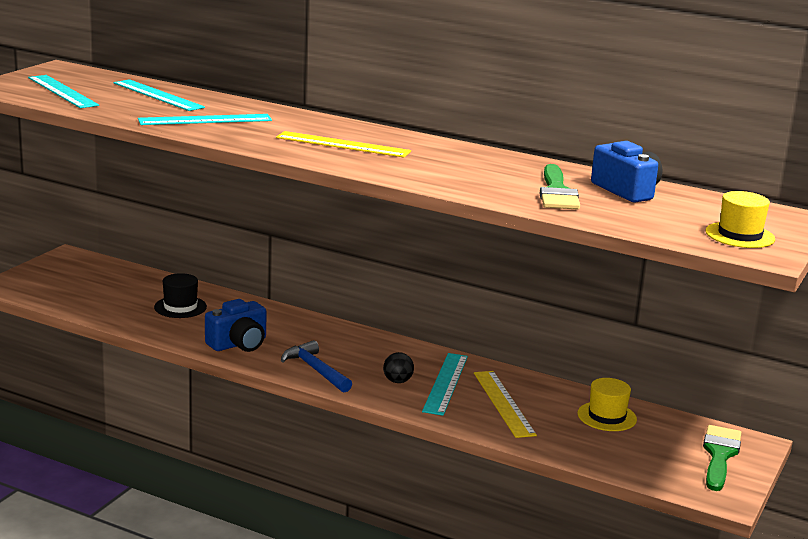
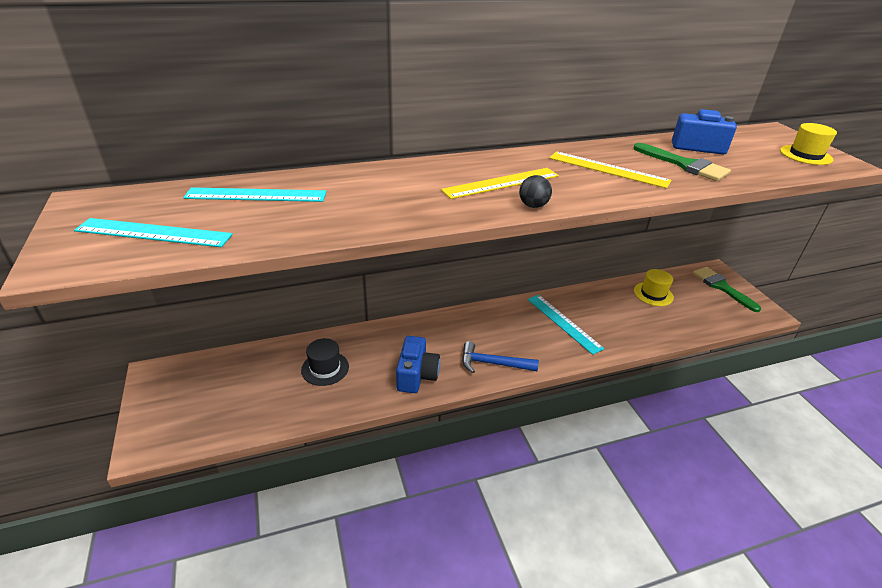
camera: 45 degrees left, 15 degrees up
turquoise ruler [138,114,272,125] -> none
black ball [383,352,414,383] -> black ball moved to [519,175,552,208]
yellow ruler [474,371,537,438] -> yellow ruler moved to [549,151,671,188]

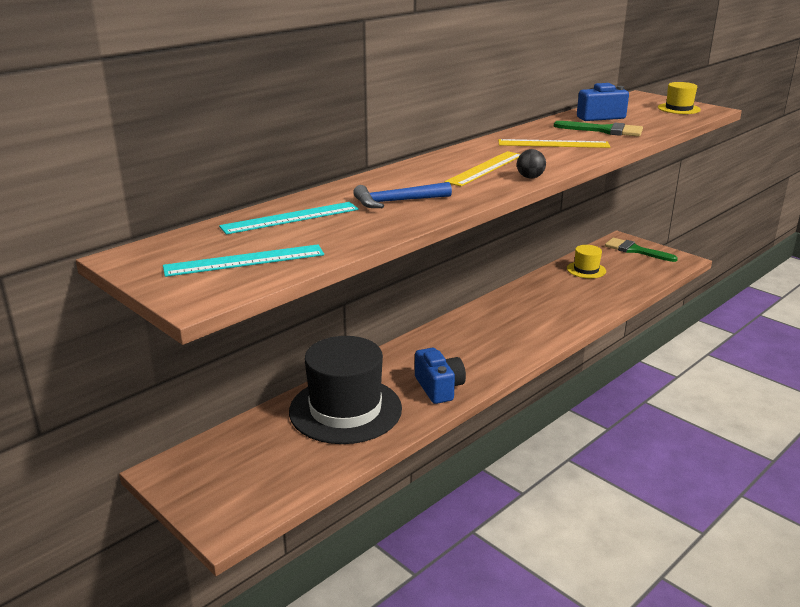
camera: 25 degrees left, 10 degrees down
black hat [301,338,349,386] -> black hat [289,336,402,444], size x2.14
blue hammer [462,341,539,373] -> blue hammer moved to [353,182,452,208]
turquoise ruler [528,295,604,355] -> none

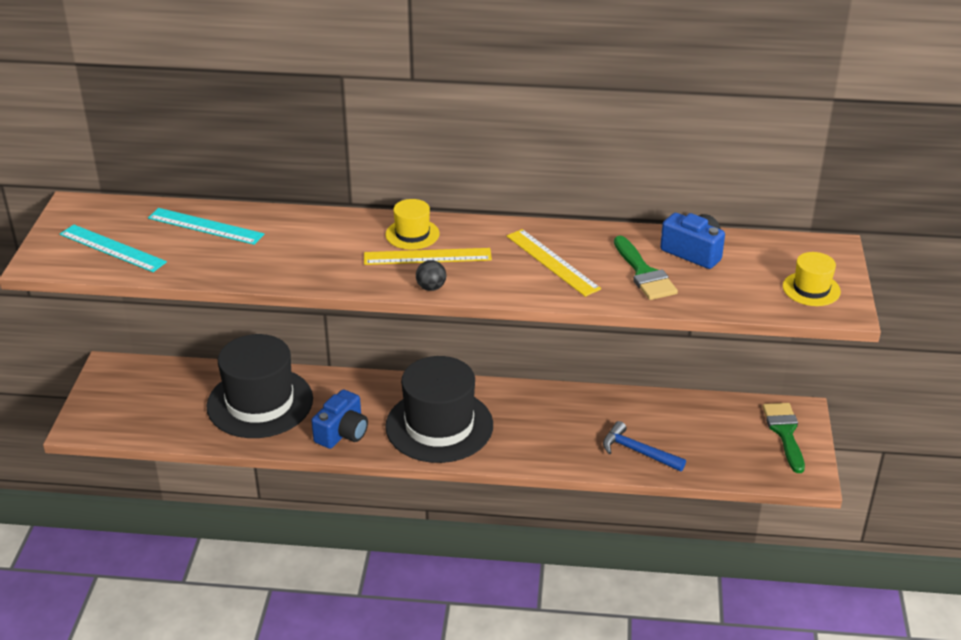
camera: 50 degrees right, 10 degrees up
blue hammer [353,182,452,208] -> blue hammer moved to [603,421,686,472]
yellow hat [567,245,606,278] -> yellow hat moved to [386,199,439,250]
none -> black hat [385,356,493,463]

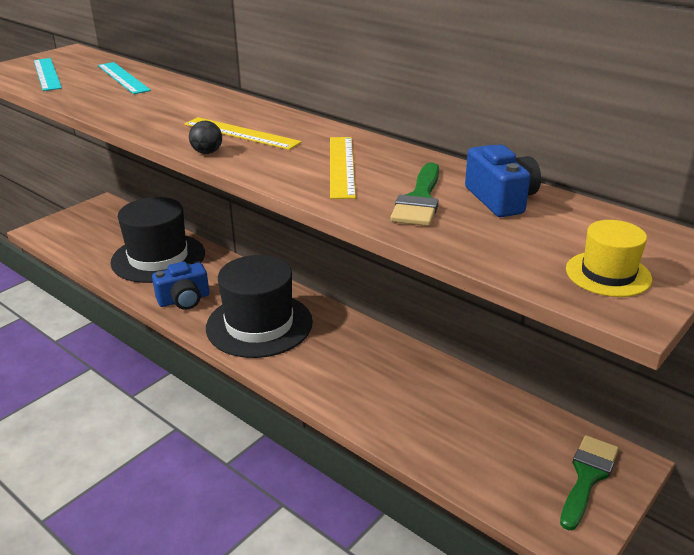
camera: 35 degrees right, 5 degrees down
yellow hat [386,199,439,250] -> none
blue hammer [603,421,686,472] -> none

